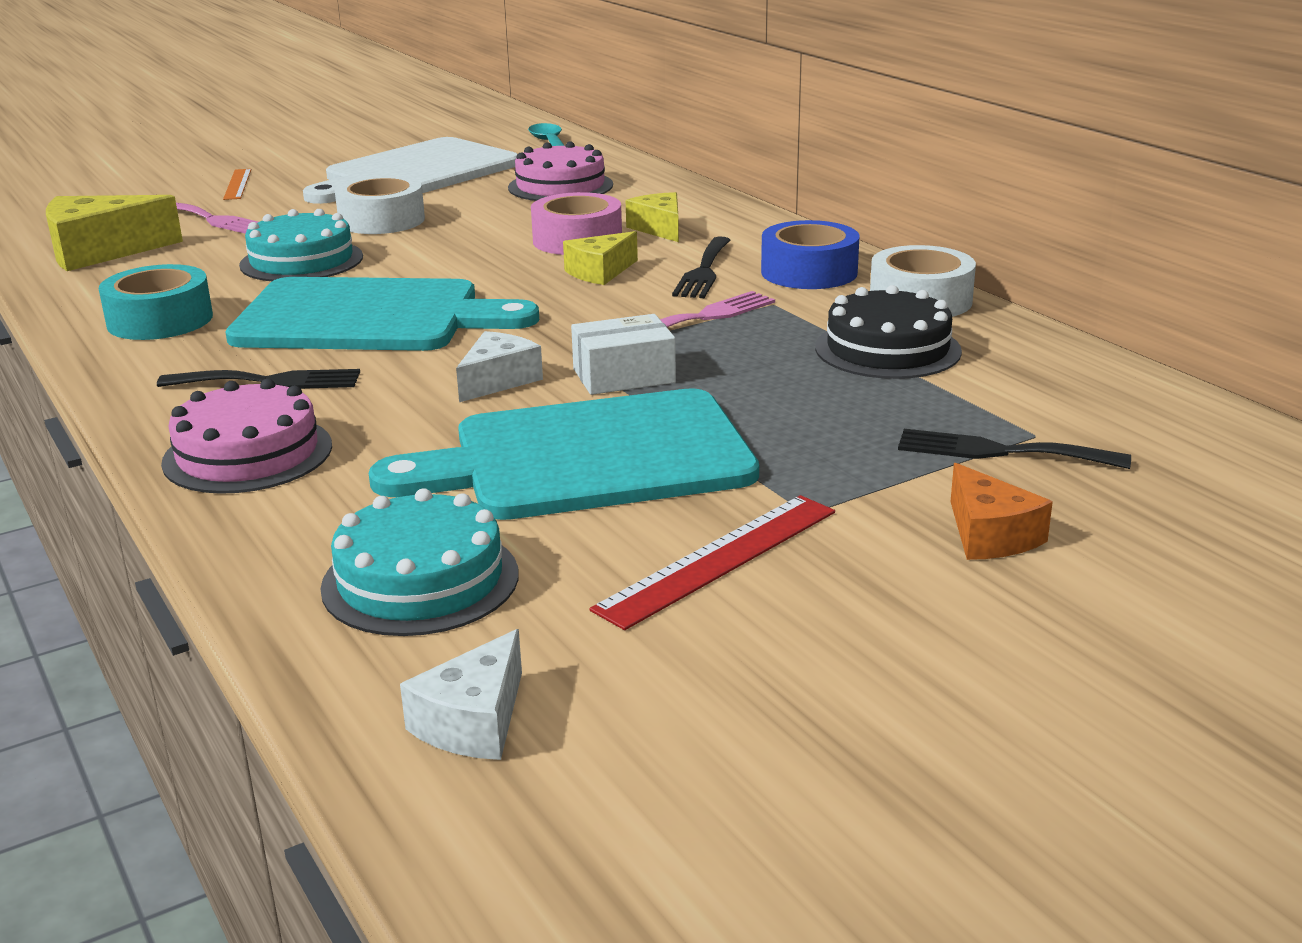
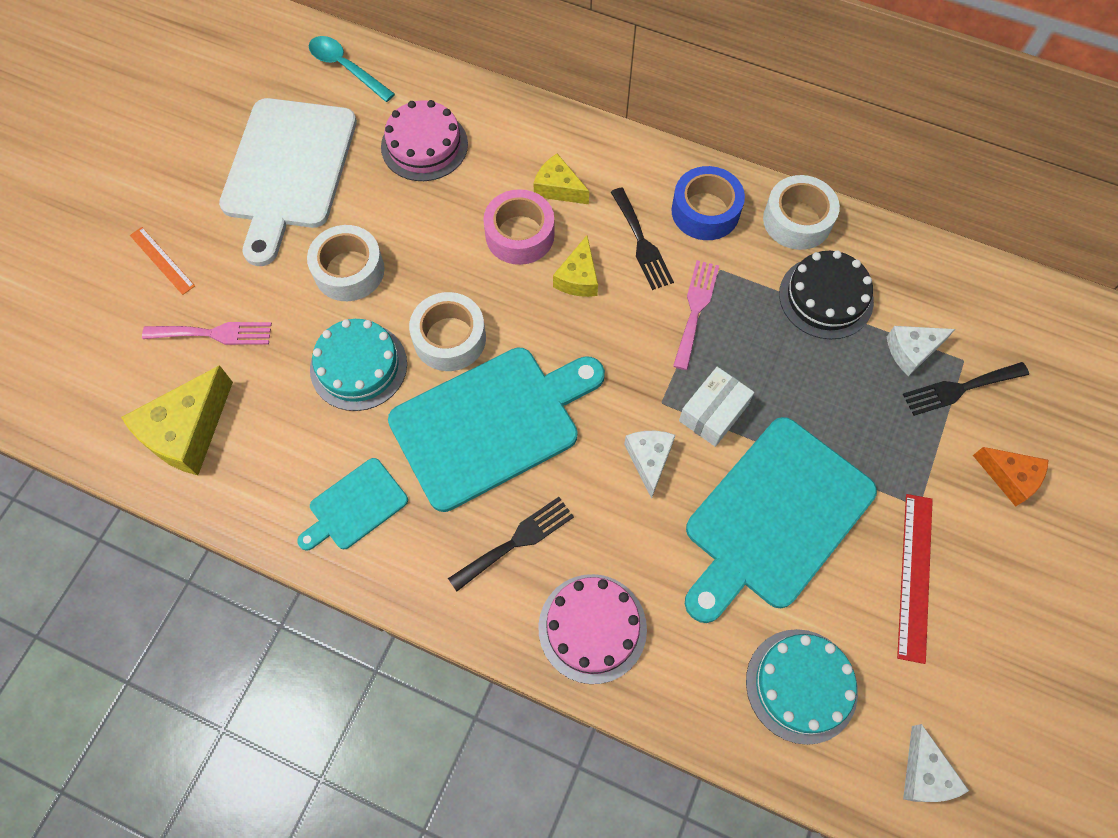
camera: 35 degrees left, 40 degrees up
turquoise tape [99,264,213,340] -> turquoise cutting board [297,458,408,551]
none -> white tape [409,292,486,371]
none -> white cheese [887,326,955,376]

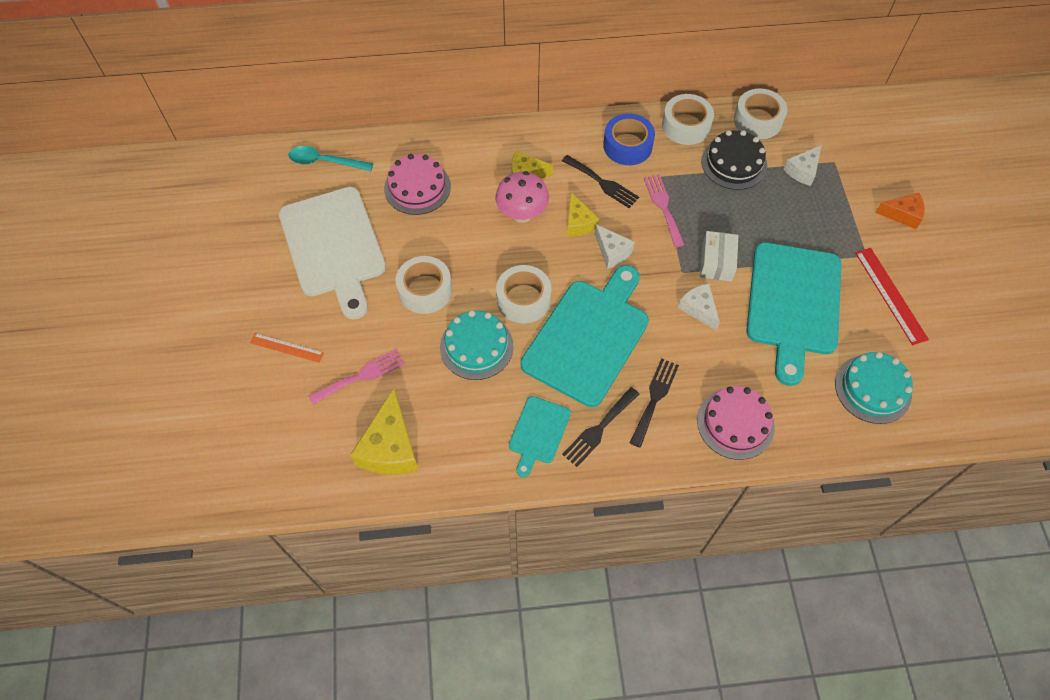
camera: 30 degrees left, 5 degrees down
pink tape [483,189,554,265] -> pink mushroom [495,171,549,223]
black fork [903,362,1029,416] -> black fork moved to [562,387,639,467]
white cheese [903,724,969,802] -> white cheese moved to [595,224,635,269]
none -> white tape [734,89,787,139]

